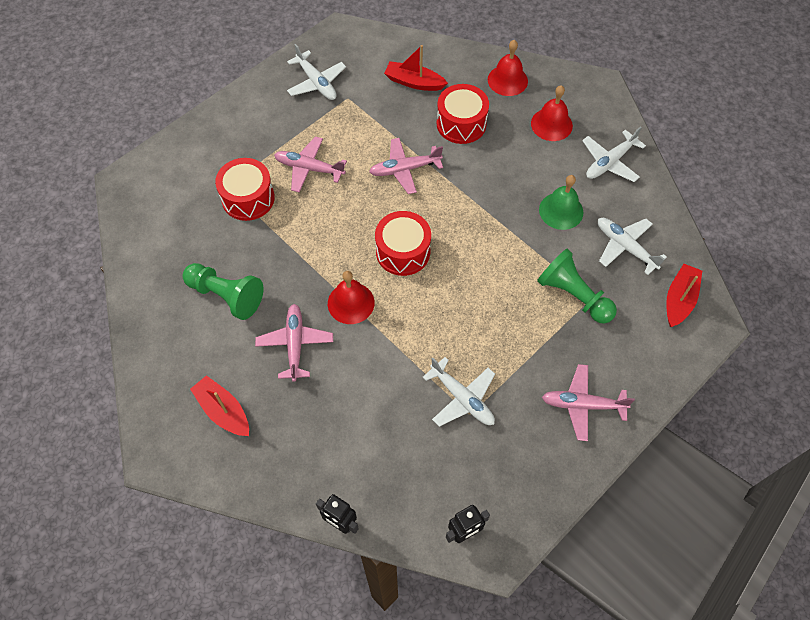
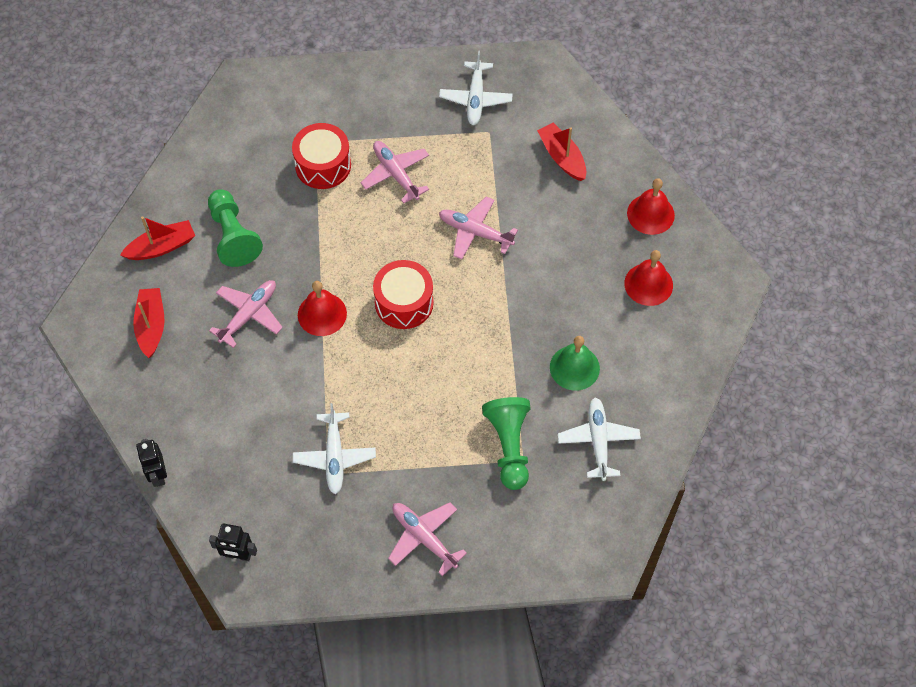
camera: 40 degrees right, 0 degrees up
red drum [437,84,489,144] -> none
white plane [582,126,646,182] -> none
red boat [666,264,702,327] -> red boat moved to [120,217,195,260]

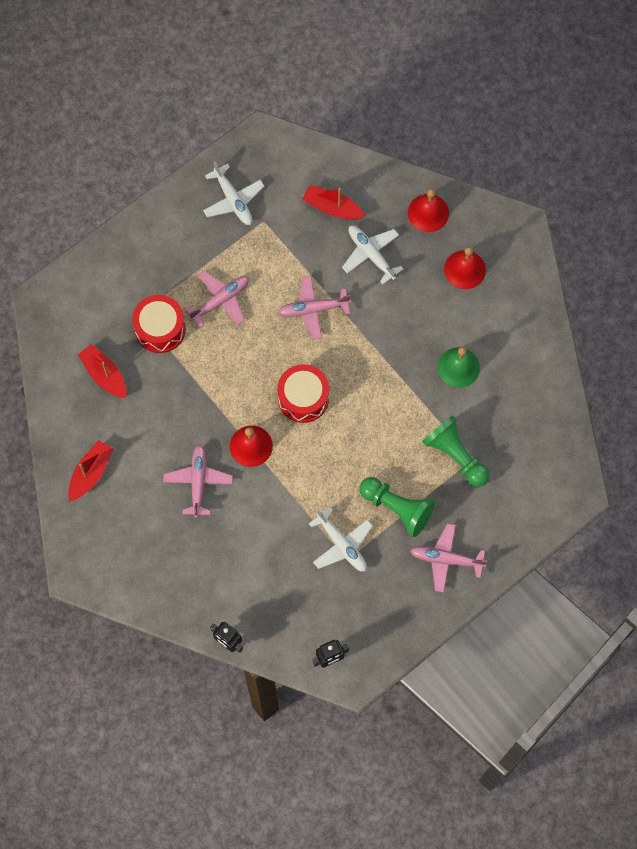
camera: 35 degrees left, 10 degrees up
red boat [133,288,165,358] -> red boat moved to [78,344,126,398]
green pawn [208,189,263,267] -> green pawn moved to [360,477,435,537]
pink plane [361,141,429,204] -> pink plane turned 120 degrees clockwise [184,271,249,328]
white plane [558,398,641,481] -> white plane moved to [342,226,403,285]

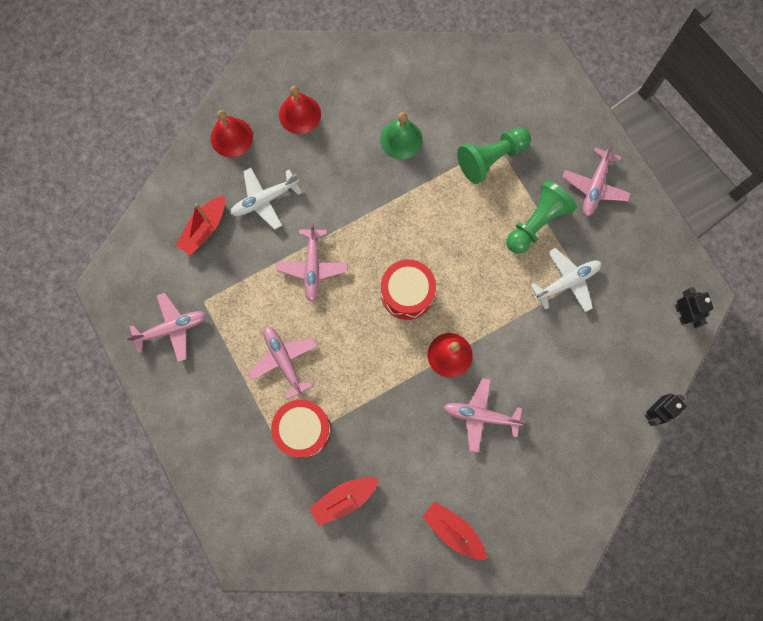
camera: 80 degrees left, 5 degrees up
white plane [203,161,264,225] -> pink plane [126,293,206,362]

